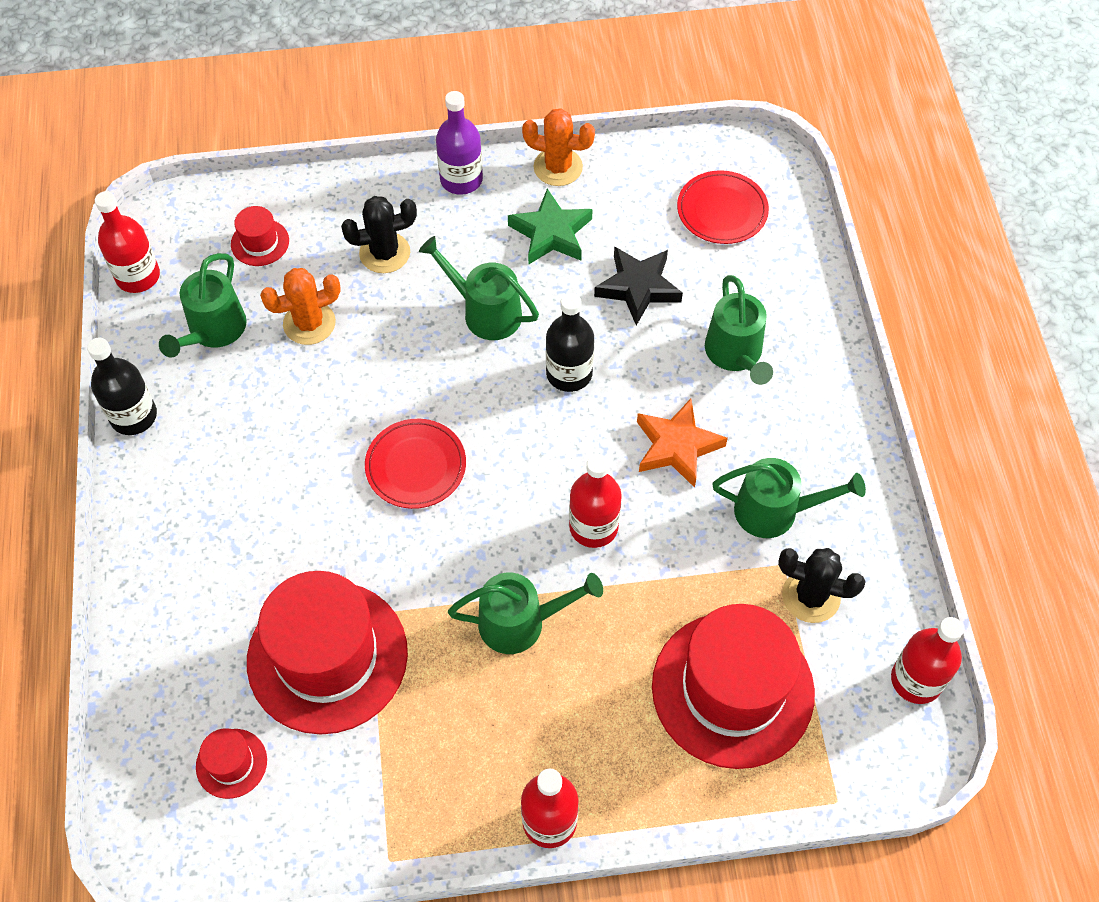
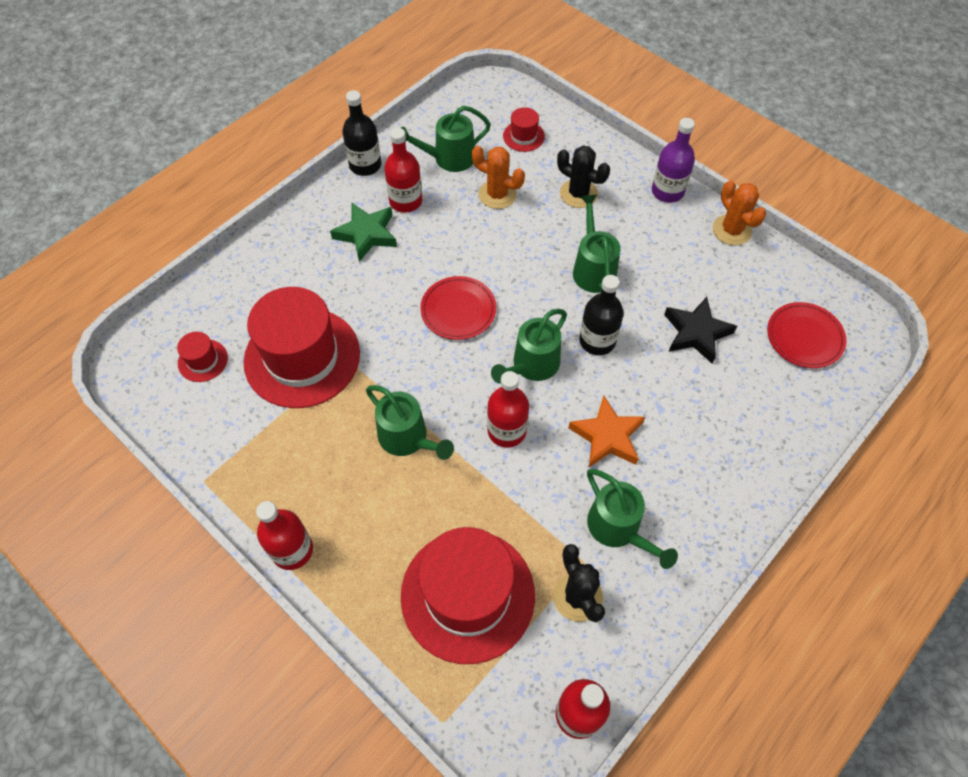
camera: 50 degrees right, 0 degrees up
red bottle [95,191,160,293] -> red bottle moved to [384,128,422,213]
green star [508,188,593,265] -> green star moved to [330,202,397,262]
green watering can [705,275,773,385] -> green watering can moved to [491,309,567,384]

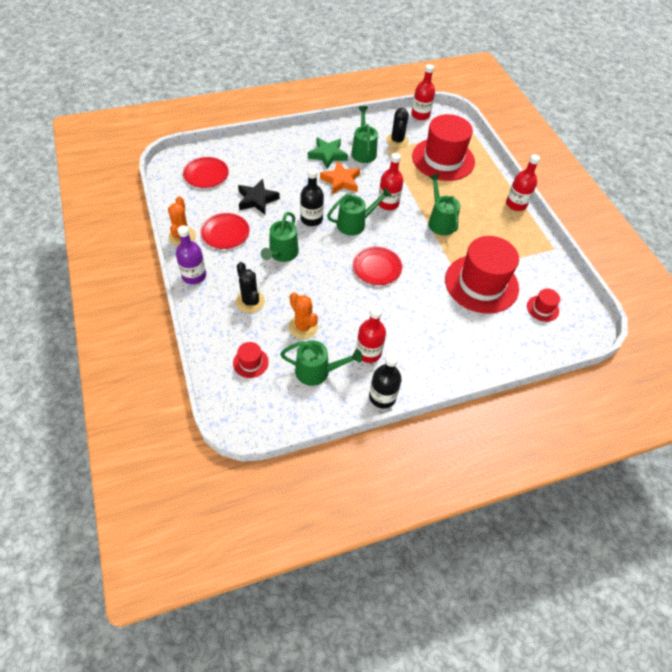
camera: 155 degrees left, 5 degrees down
green star [330,202,397,262] -> green star moved to [308,137,348,169]
none -> red plate [201,213,249,249]

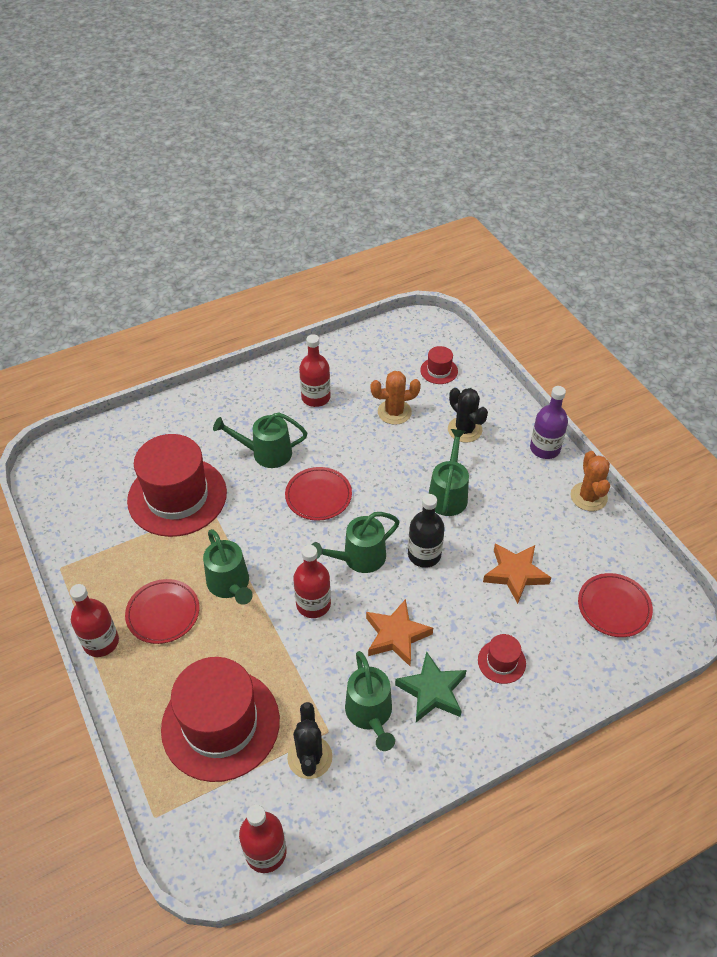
camera: 175 degrees right, 5 degrees down
red plate [201,213,249,249] -> red plate moved to [125,579,199,644]
black star [238,179,280,214] -> orange star [483,544,551,604]
green watering can [280,340,363,386] -> green watering can moved to [213,412,307,468]
orange cactus [289,292,318,339] -> orange cactus turned 60 degrees counterclockwise [371,371,421,425]
black bottle [369,353,402,409] -> none
red hat [527,289,560,322] -> red hat moved to [478,634,526,684]

